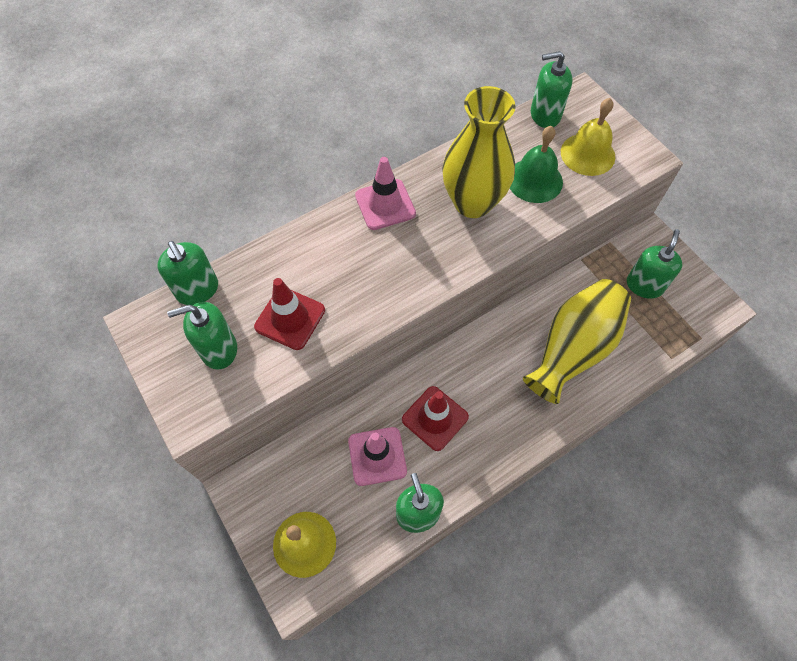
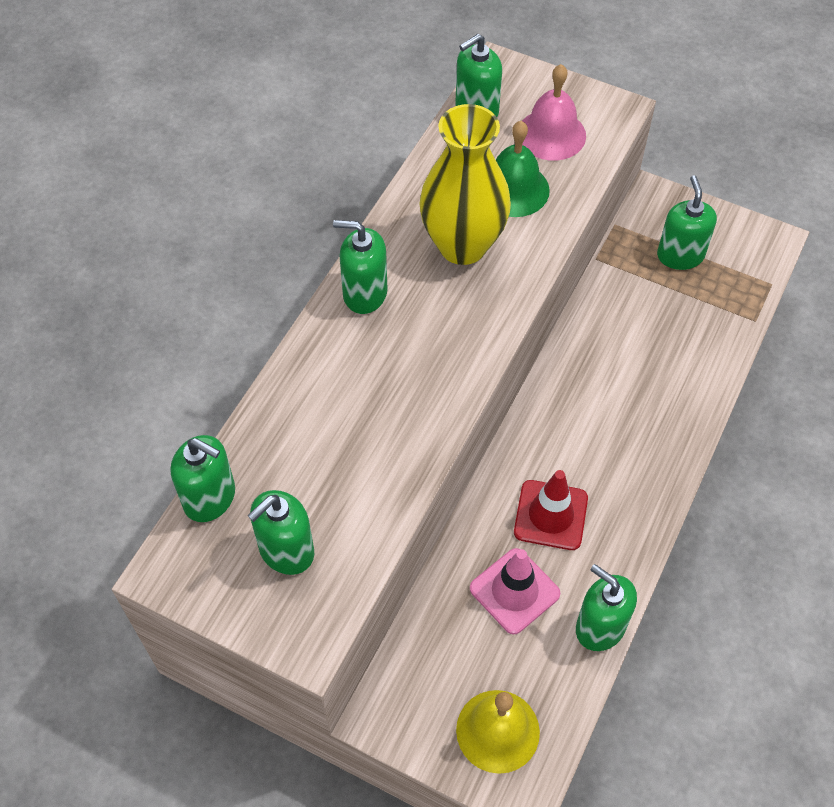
camera: 30 degrees left, 5 degrees down
red traffic cone [254,278,325,350] -> none
pink traffic cone [355,157,416,230] -> green soap dispenser [333,220,388,314]
yellow vase [523,279,631,404] -> none
yellow bell [561,98,615,176] -> pink bell [522,64,586,161]

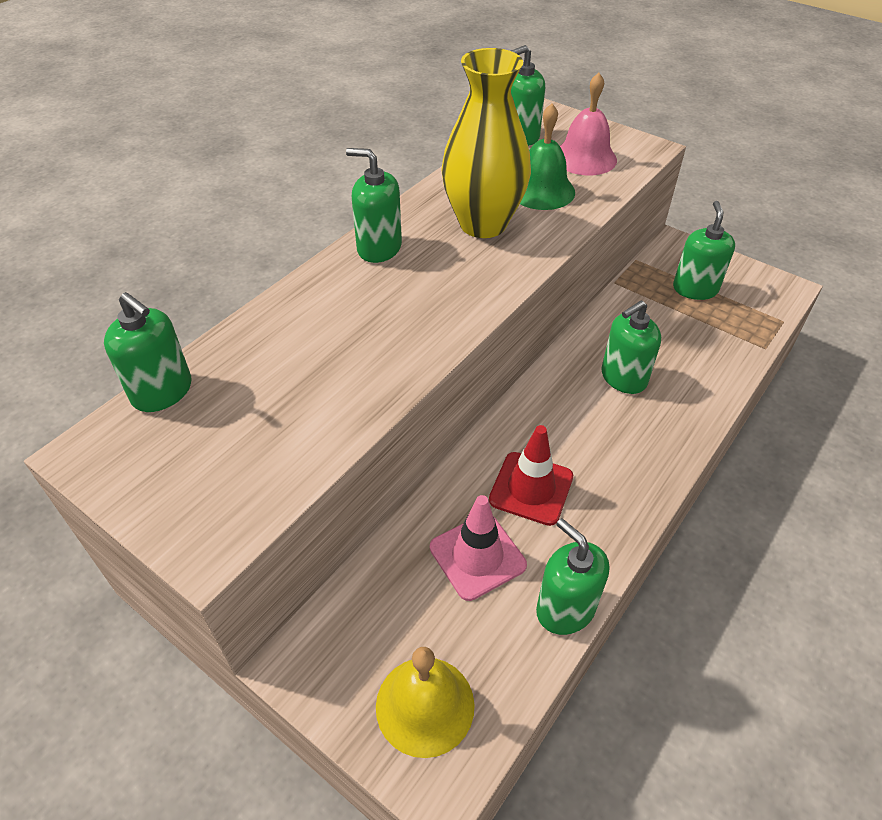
camera: 10 degrees right, 10 degrees down
green soap dispenser [248,490,314,575] -> green soap dispenser moved to [601,300,661,394]

